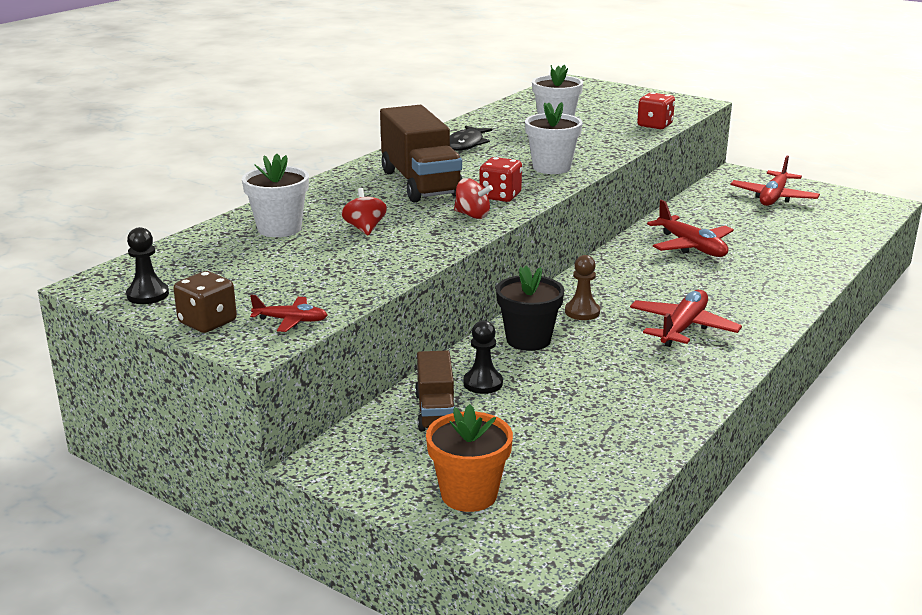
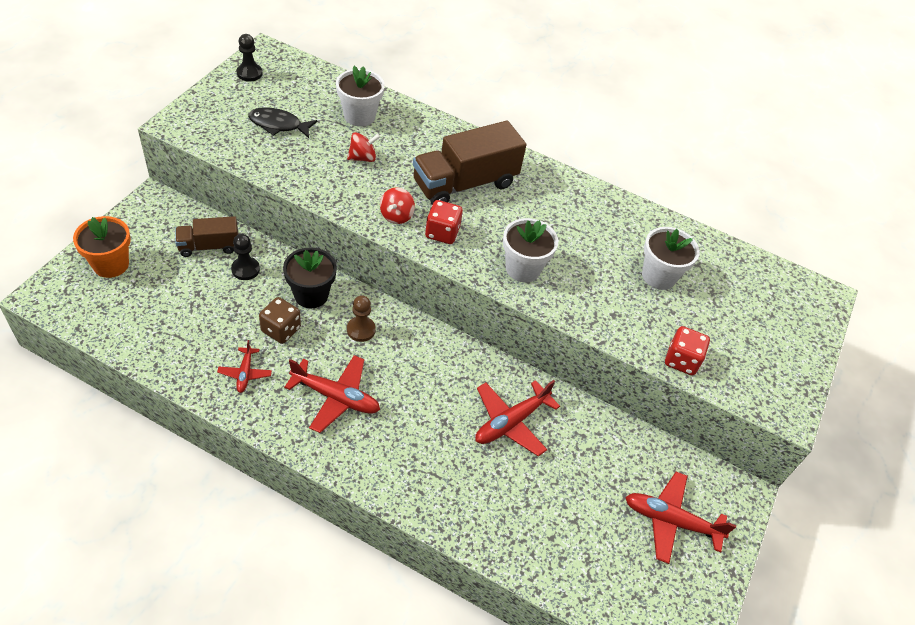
camera: 75 degrees right, 25 degrees up
brown dice [173,271,237,333] -> brown dice moved to [259,297,301,344]
red plane [250,295,327,332] -> red plane moved to [217,340,272,393]
black fish [450,125,492,151] -> black fish moved to [248,107,318,138]

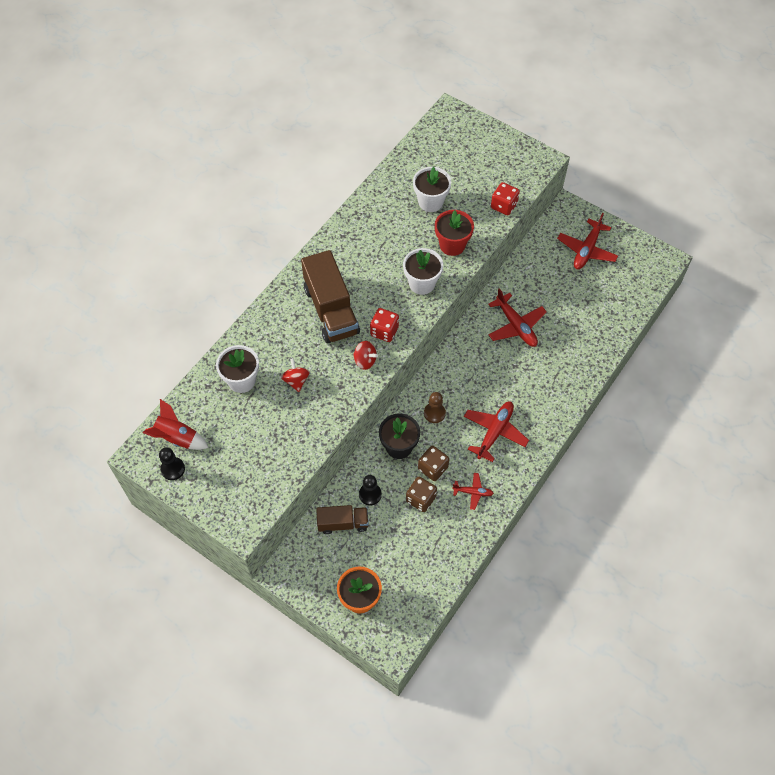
camera: 75 degrees left, 10 degrees up
brown truck [175,216,238,257] -> brown truck turned 90 degrees counterclockwise [316,505,369,534]
black fish [248,107,318,138] -> none
none -> red rocket [142,399,209,450]
none -> brown dice [406,477,437,512]
none -> red flower pot [435,210,474,256]

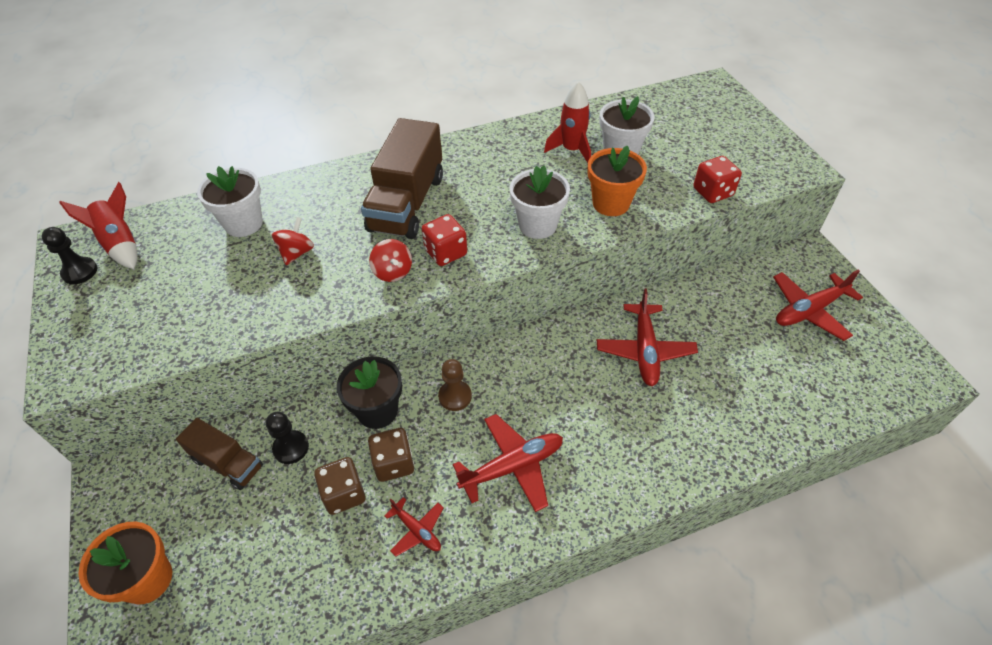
camera: 35 degrees right, 10 degrees down
red flower pot [435,210,474,256] -> orange flower pot [588,145,647,216]
none -> red rocket [544,81,591,163]

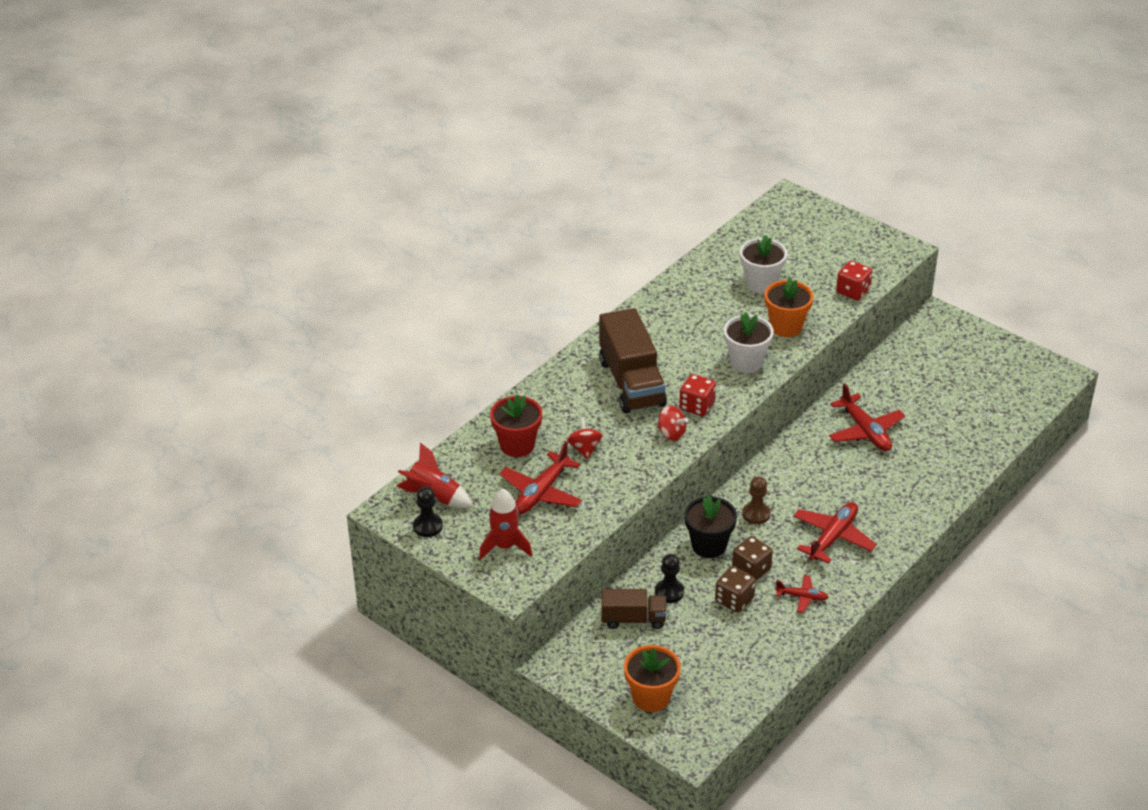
camera: 30 degrees left, 10 degrees down
white flower pot [197,166,263,237] -> red flower pot [490,394,542,457]
red rocket [544,81,591,163] -> red rocket moved to [479,488,532,560]
red plane [773,270,863,341] -> red plane moved to [499,441,582,514]

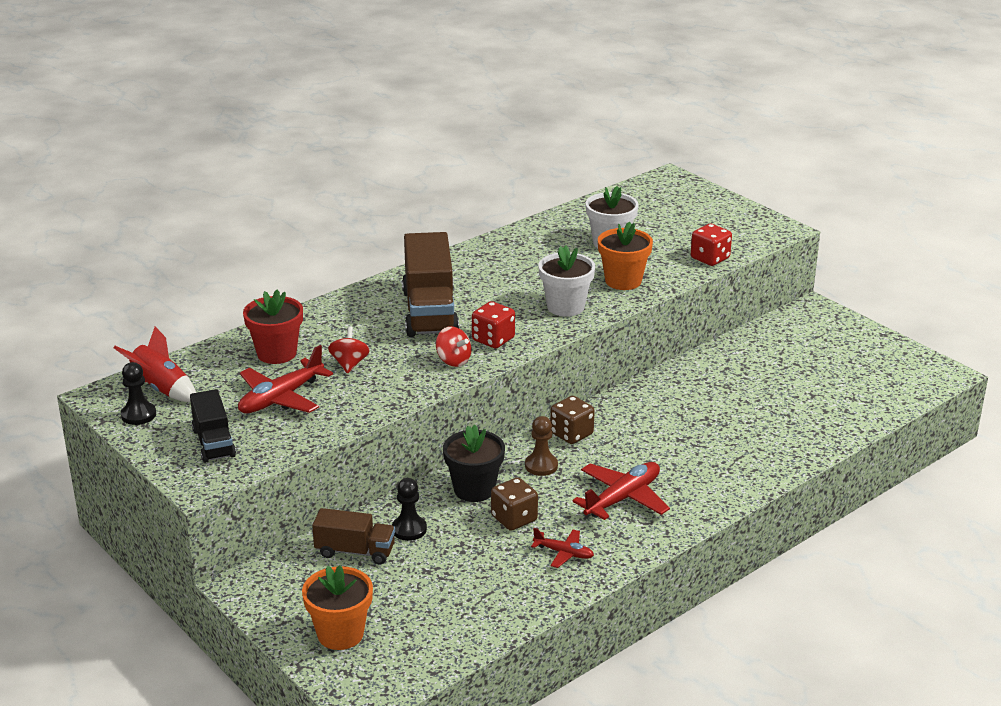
camera: 10 degrees right, 10 degrees down
red rocket [479,488,532,560] -> black truck [190,389,236,463]
brown dice [715,566,756,613] -> brown dice moved to [550,396,595,444]
red plane [829,383,905,451] -> none

